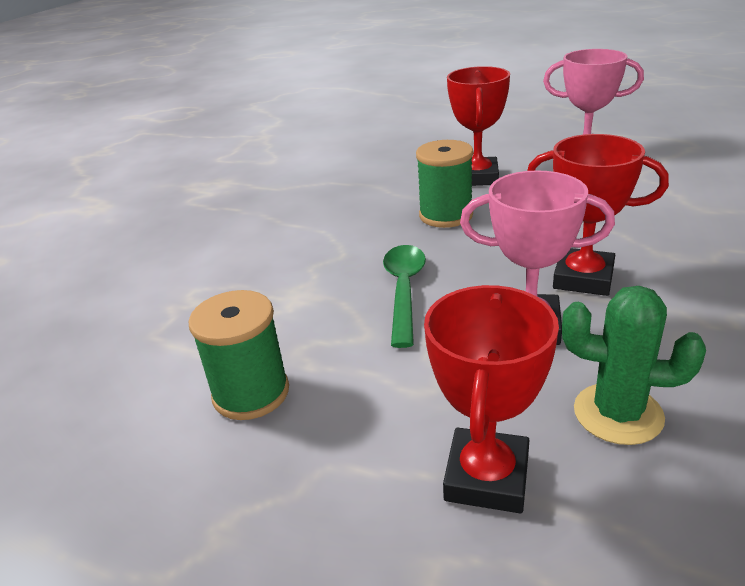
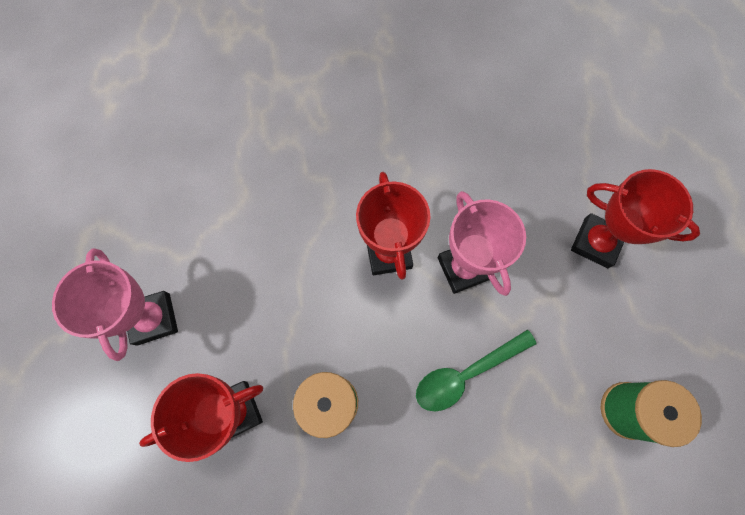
camera: 125 degrees left, 40 degrees up
red trophy [424,285,559,513] -> red trophy turned 45 degrees clockwise [571,169,700,268]
green cactus [562,286,706,445] -> none

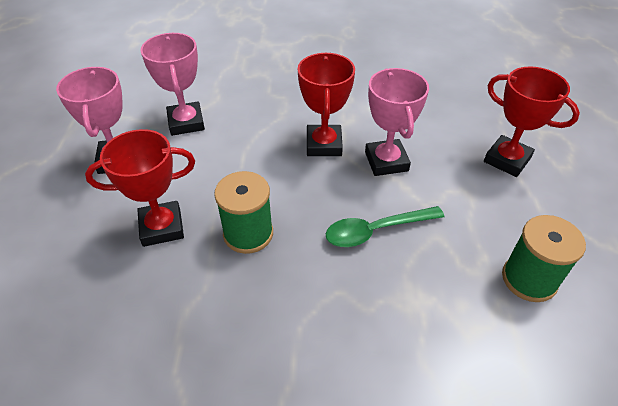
camera: 10 degrees right, 25 degrees down
none -> pink trophy [140,33,205,136]

